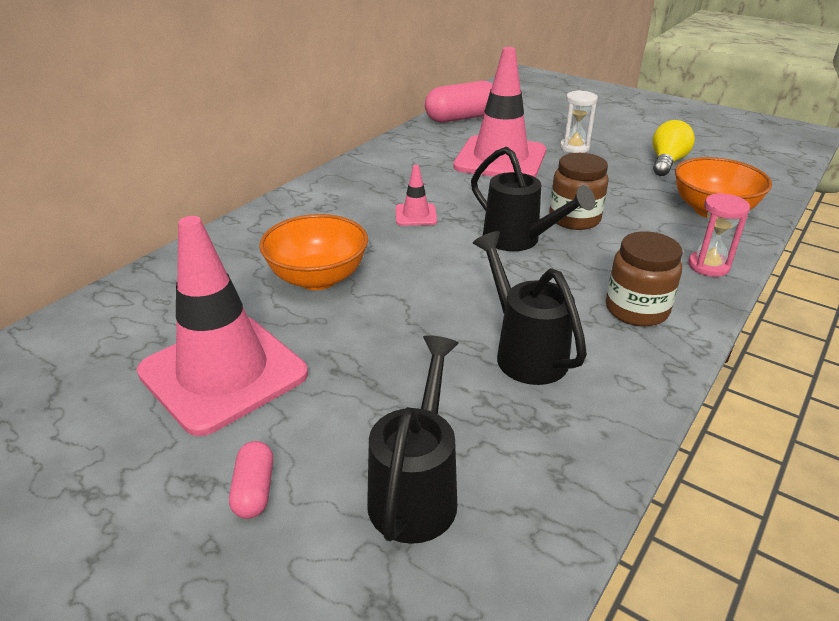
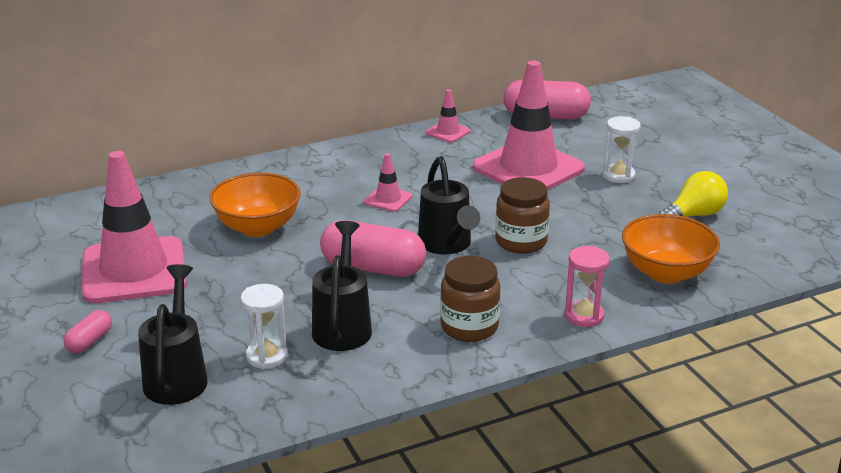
camera: 30 degrees right, 5 degrees down
black watering can [367,335,459,544] -> black watering can turned 45 degrees counterclockwise [138,264,208,405]
none -> white hourglass [240,284,288,369]
none -> pink capsule [320,220,426,277]
none -> pink traffic cone [426,89,471,143]

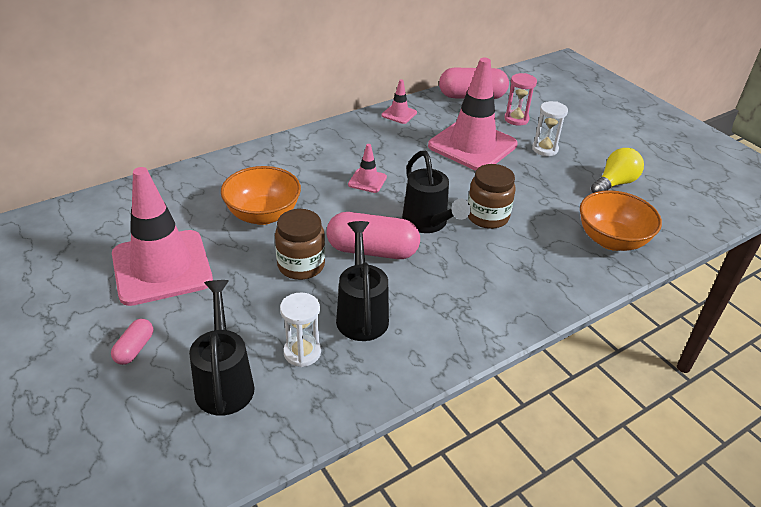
camera: 10 degrees left, 10 degrees up
brown jar [440,256,500,342] -> brown jar moved to [275,209,325,280]
pink hourglass [564,246,610,327] -> pink hourglass moved to [504,73,537,126]

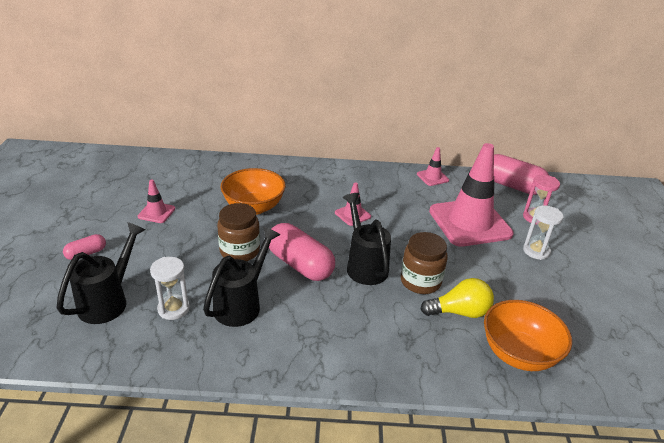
camera: 35 degrees right, 5 degrees down
pink traffic cone [112,167,213,306] -> pink traffic cone [138,179,175,223], size x0.43
black watering can [402,151,471,233] -> black watering can turned 150 degrees clockwise [343,193,391,285]
yellow light bulb [591,148,644,193] -> yellow light bulb moved to [421,278,494,318]

